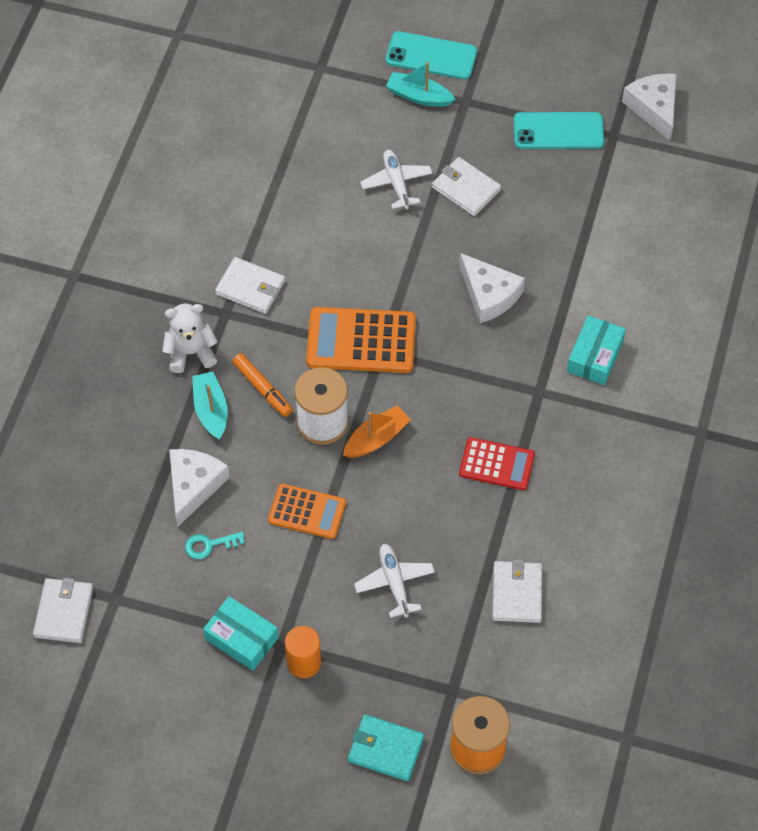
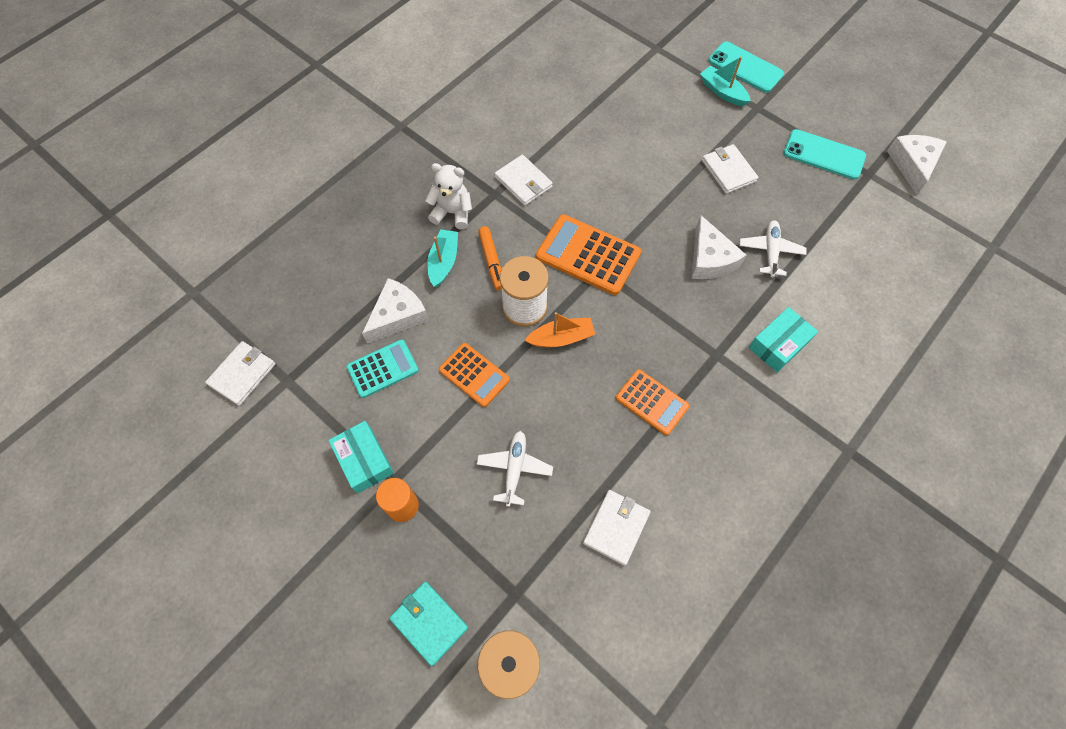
camera: 25 degrees right, 5 degrees up
turquoise key [185,532,244,559] -> turquoise calculator [346,339,419,398]
white plane [360,150,433,209] -> white plane moved to [739,220,806,277]
red calculator [459,437,535,490] -> orange calculator [616,369,690,435]

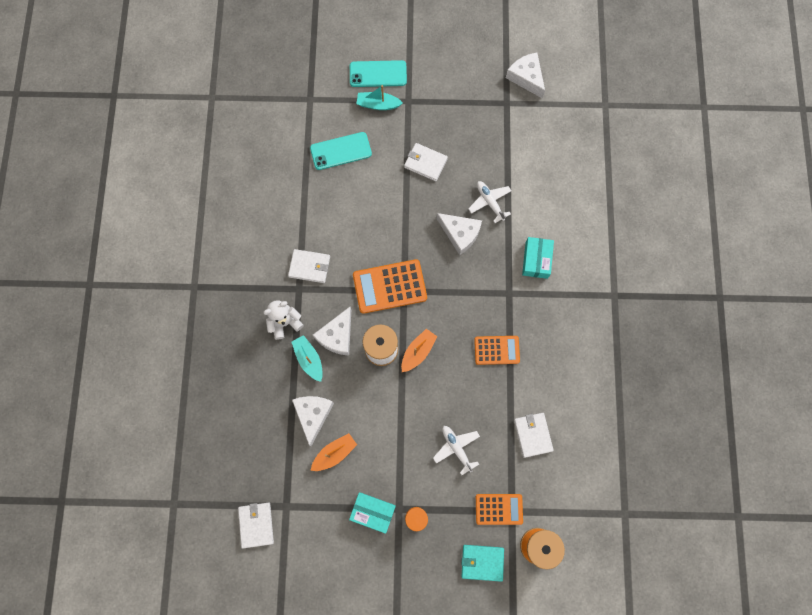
camera: 40 degrees left, 10 degrees up
turquoise calculator [346,339,419,398] -> orange boat [310,433,357,471]
orange calculator [439,343,510,407] -> orange calculator moved to [476,494,523,525]
orange marker [478,226,502,291] -> white cheese [313,307,351,356]
turquoise phone [783,129,866,180] -> turquoise phone moved to [310,132,372,170]

